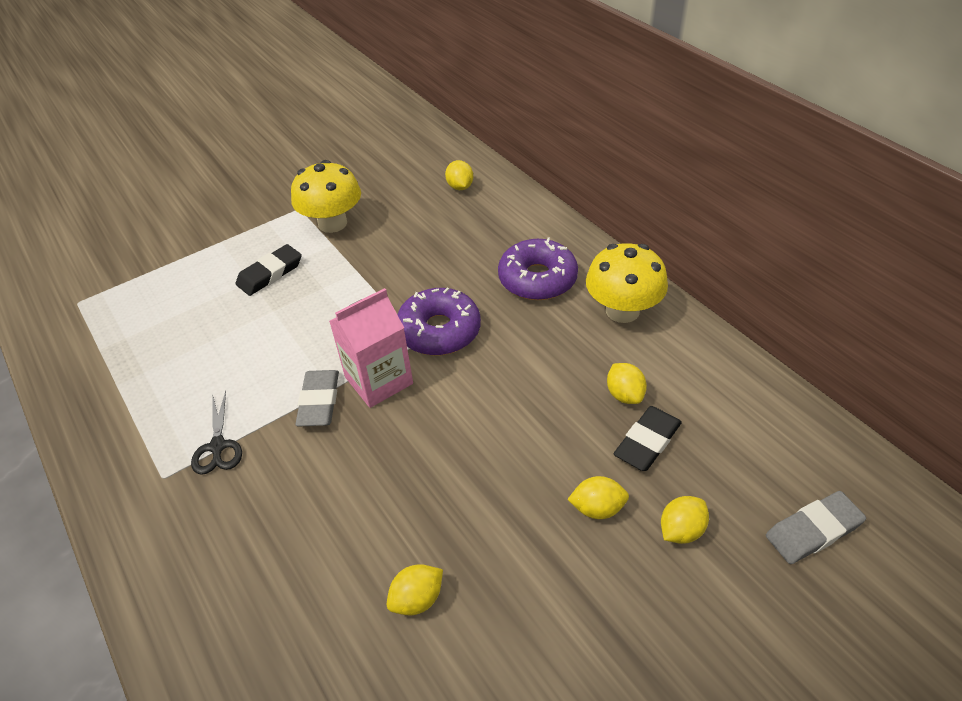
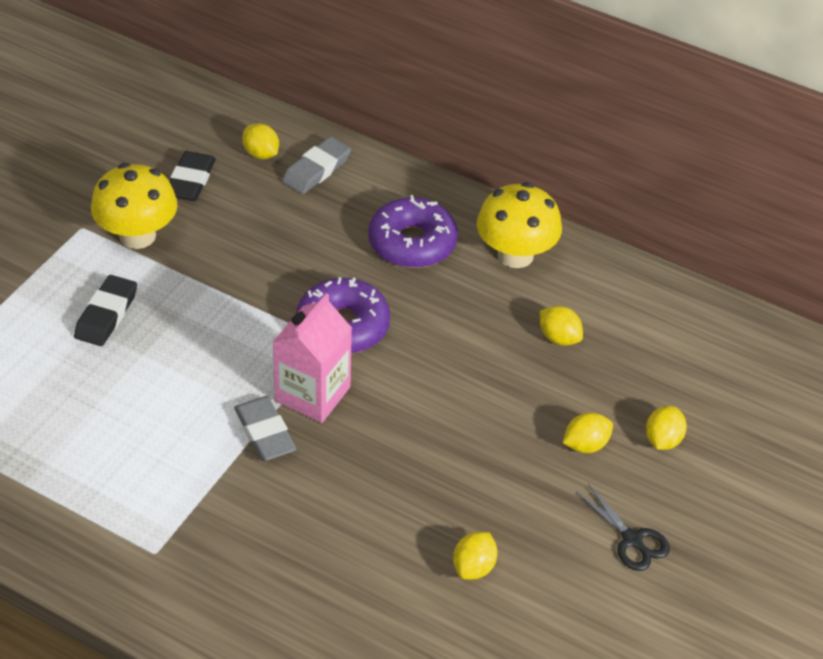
camera: 30 degrees left, 0 degrees up
black scissors [191,391,242,475] -> black scissors moved to [576,484,670,571]
black eraser [614,406,682,471] -> black eraser moved to [170,151,216,201]
grey eraser [766,491,866,564] -> grey eraser moved to [282,137,351,194]

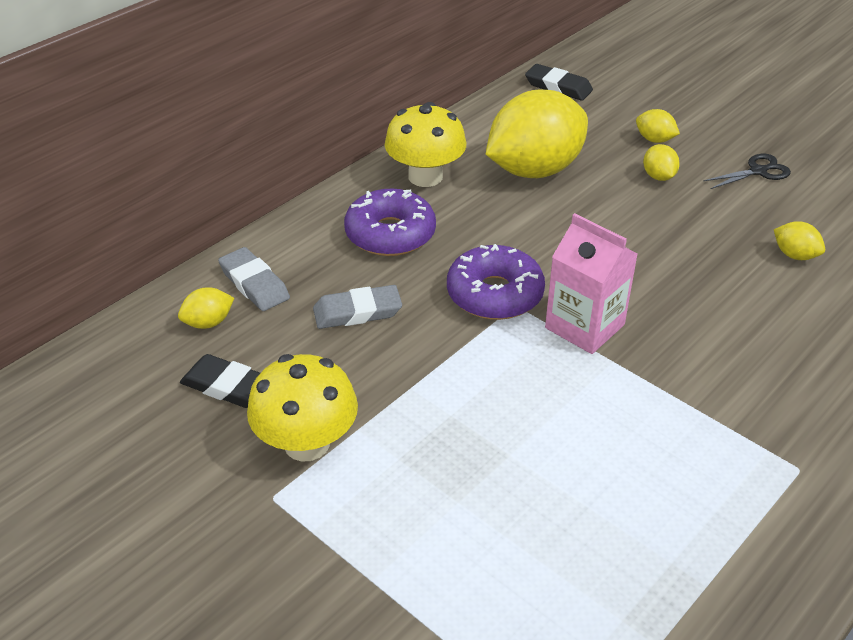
camera: 75 degrees left, 5 degrees down
black eraser [74,275,137,346] -> black eraser moved to [525,64,593,101]
grey eraser [234,396,296,461] -> grey eraser moved to [313,285,402,329]
yellow lemon [540,306,583,346] -> yellow lemon [486,90,588,178], size x2.49

